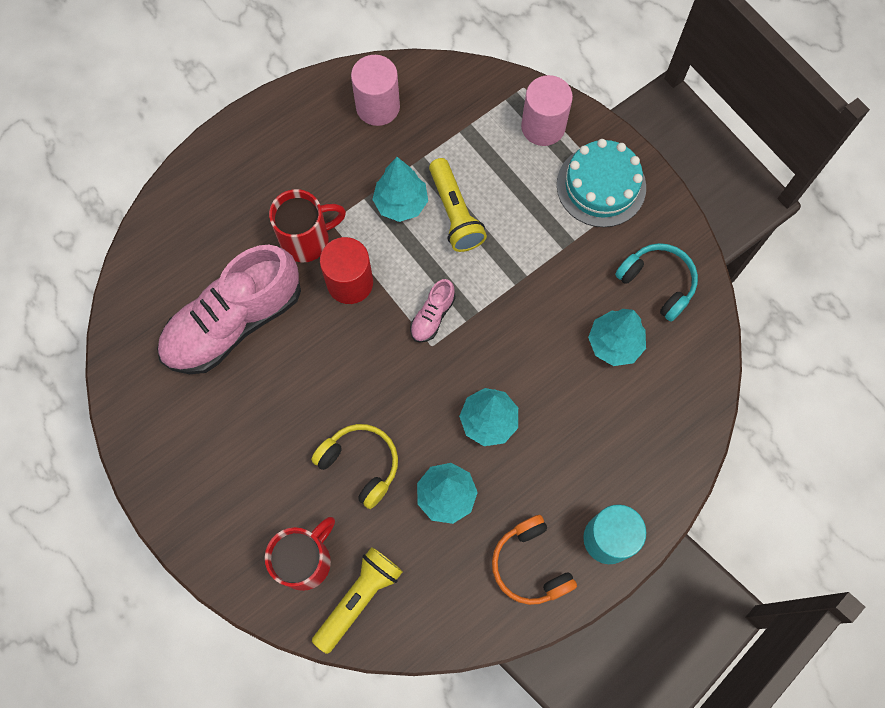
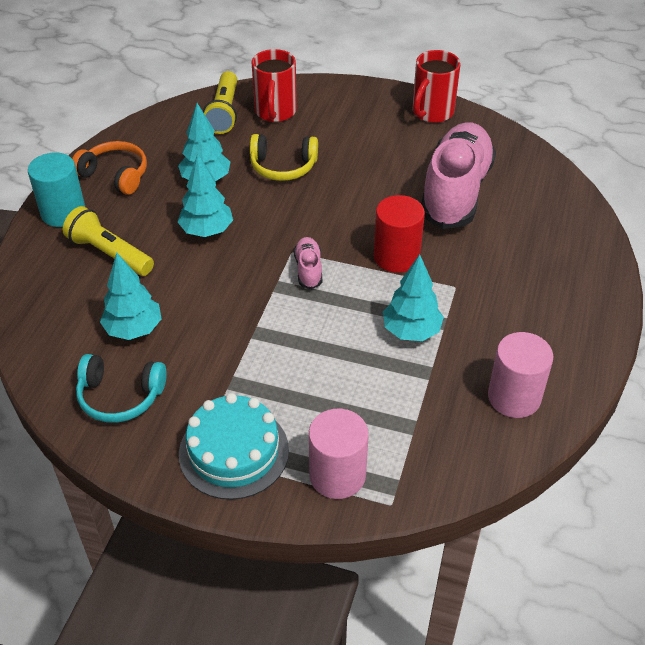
camera: 145 degrees right, 25 degrees down
red mug [269,189,346,262] -> red mug moved to [412,50,461,123]
yellow flashlight [429,158,487,252] -> yellow flashlight moved to [63,206,154,276]

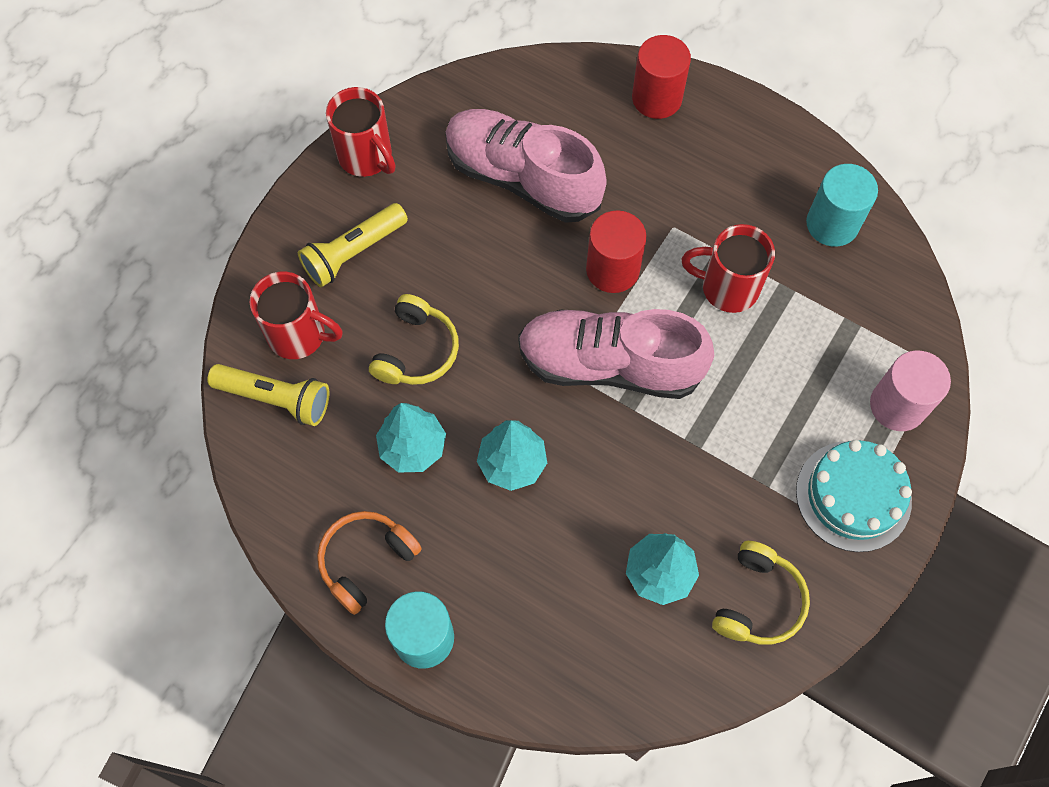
camera: 75 degrees left, 20 degrees up
yellow flashlight [63,206,154,276] -> yellow flashlight moved to [298,203,408,287]
turquoise headphones [76,354,167,423] -> yellow headphones [712,541,810,645]
pink shoe [294,237,322,289] -> pink shoe [518,309,714,399], size x2.38
turquoise tree [383,254,444,341] -> red mug [681,224,775,313]
pink cylinder [488,332,553,418] -> turquoise cylinder [806,164,878,247]
none -> red cylinder [632,35,691,119]

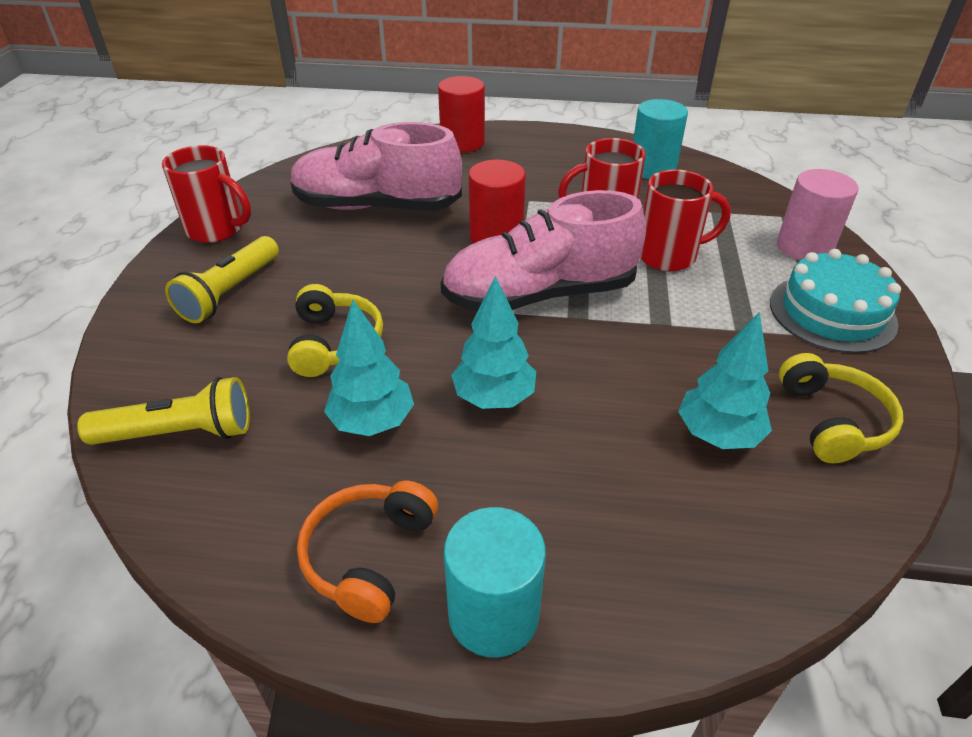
camera: 25 degrees left, 25 degrees down
red mug [250,272,343,359] -> red mug moved to [640,170,731,271]

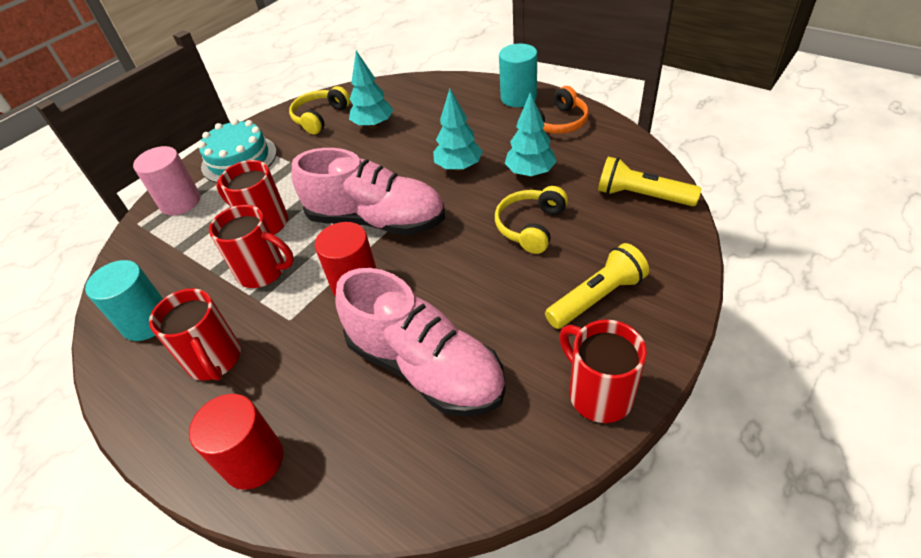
camera: 145 degrees left, 5 degrees up
none -> red mug [149,288,241,381]

